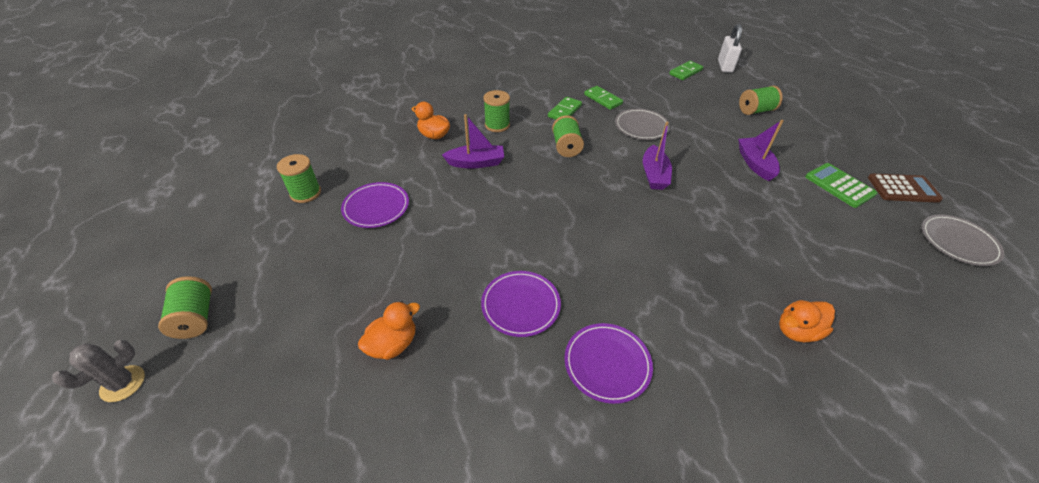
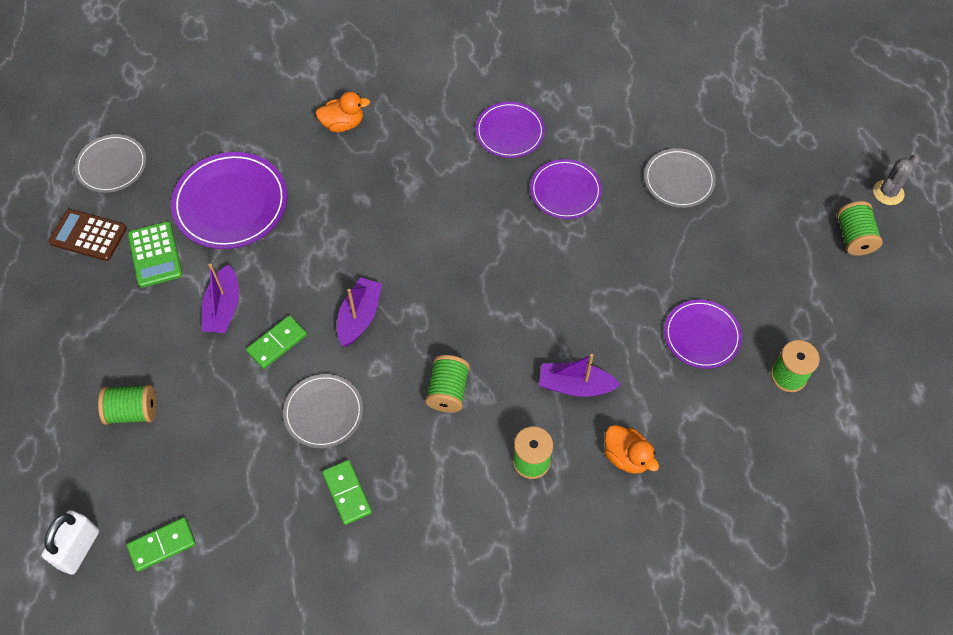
camera: 165 degrees left, 15 degrees up
orange duck [358,301,420,360] -> grey plate [644,148,716,208]
green domino [548,97,582,120] -> green domino moved to [246,315,307,369]
none -> purple plate [171,152,287,249]

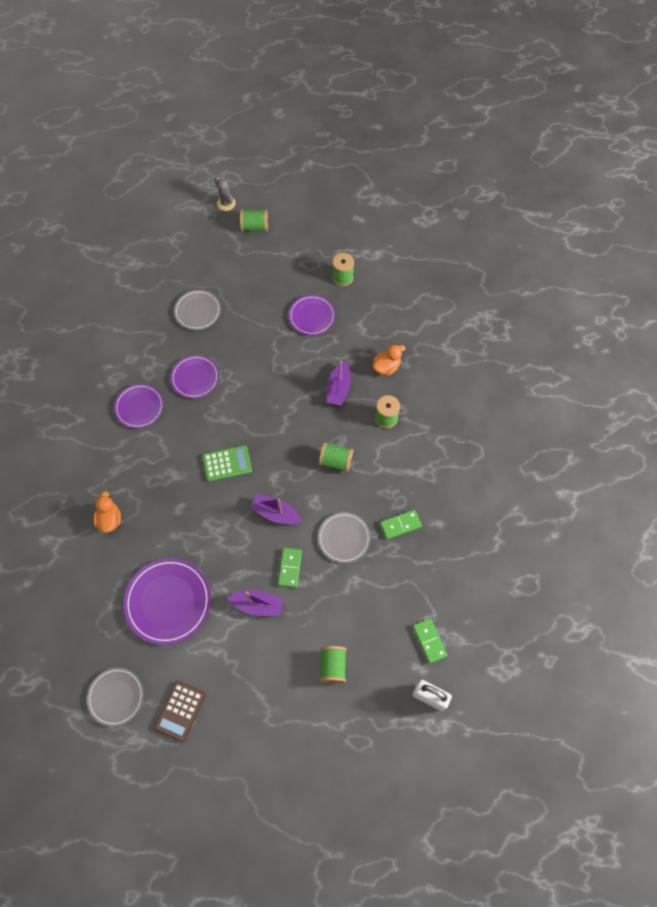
camera: 85 degrees left, 5 degrees up
green calculator [128,221,182,288] -> green calculator moved to [202,445,252,482]
green domino [246,315,307,369] -> green domino turned 45 degrees clockwise [278,548,302,588]

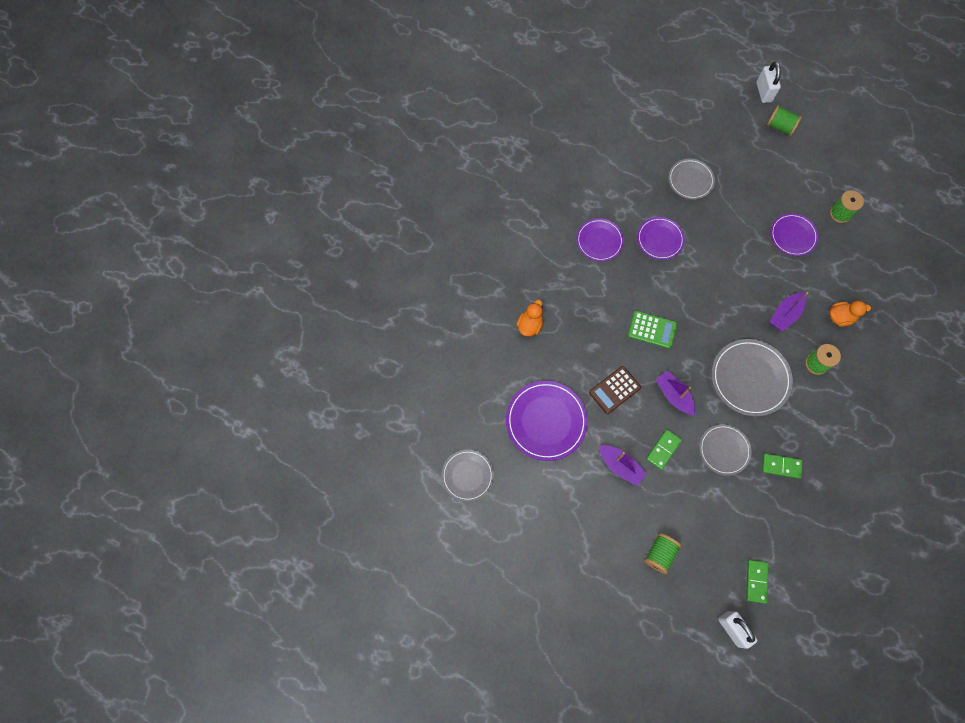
camera: 30 degrees right, 5 degrees up
brown calculator [154,681,206,742] -> brown calculator moved to [589,366,641,414]
grey cactus [214,176,236,211] -> white padlock [756,61,781,103]
green spool [319,443,353,472] -> grey plate [711,339,793,417]

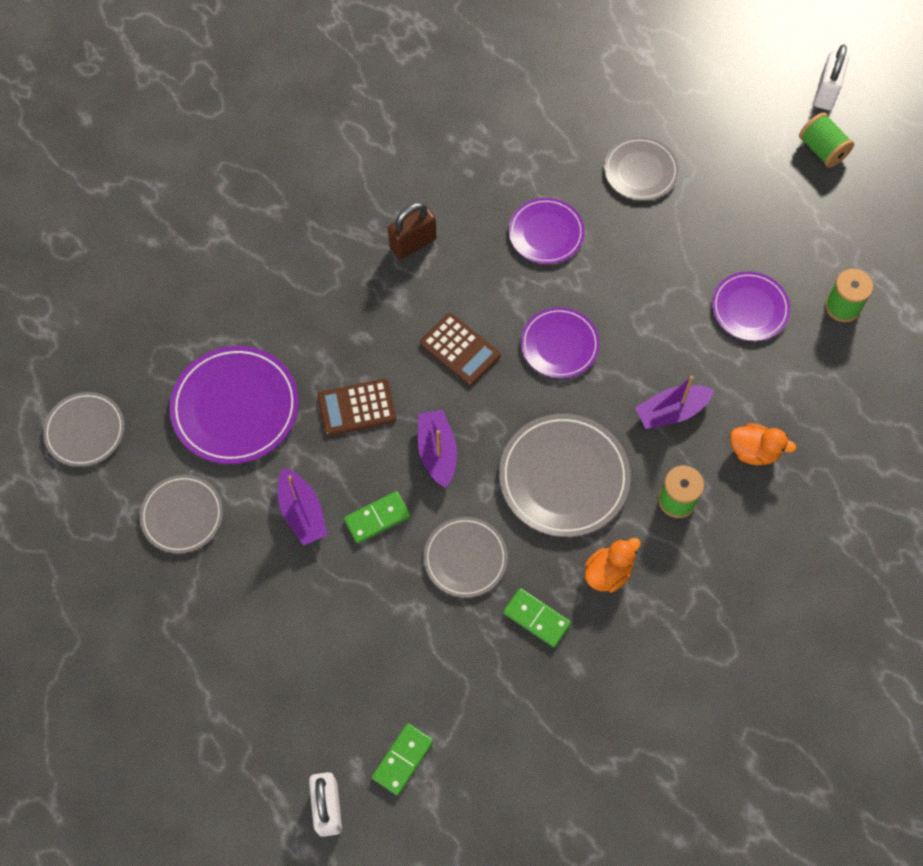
camera: 25 degrees right, 5 degrees down
orange duck [517,300,543,337] -> orange duck moved to [584,538,641,593]
purple plate [576,218,624,262] -> purple plate moved to [521,307,600,378]
green calculator [628,311,677,349] -> brown calculator [420,313,501,386]
green spool [644,533,681,574] -> none
none -> grey plate [140,475,223,554]
none -> brown padlock [388,202,436,259]

